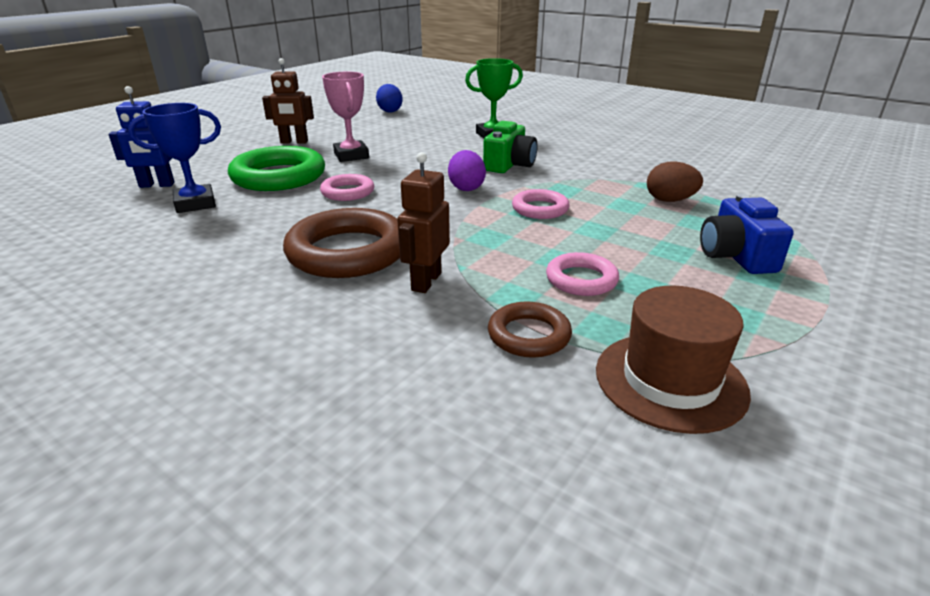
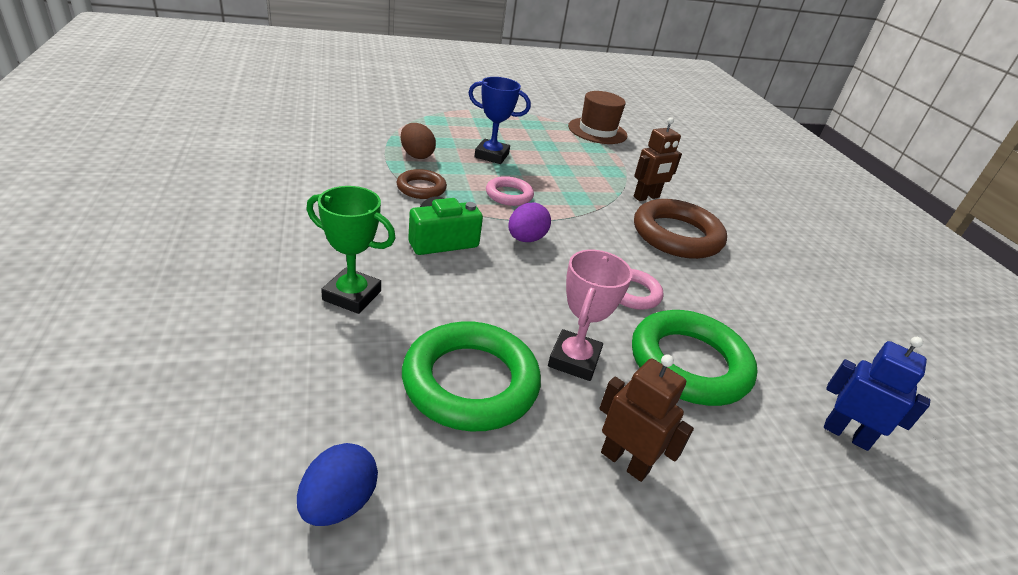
camera: 145 degrees left, 5 degrees up
blue trophy [128,103,221,213] -> blue trophy moved to [468,77,531,164]
brown ring [488,301,572,358] -> brown ring moved to [397,169,447,199]
pink ring [546,252,619,296] -> none
blue camera [700,194,794,274] -> none
none -> green ring [402,321,541,431]

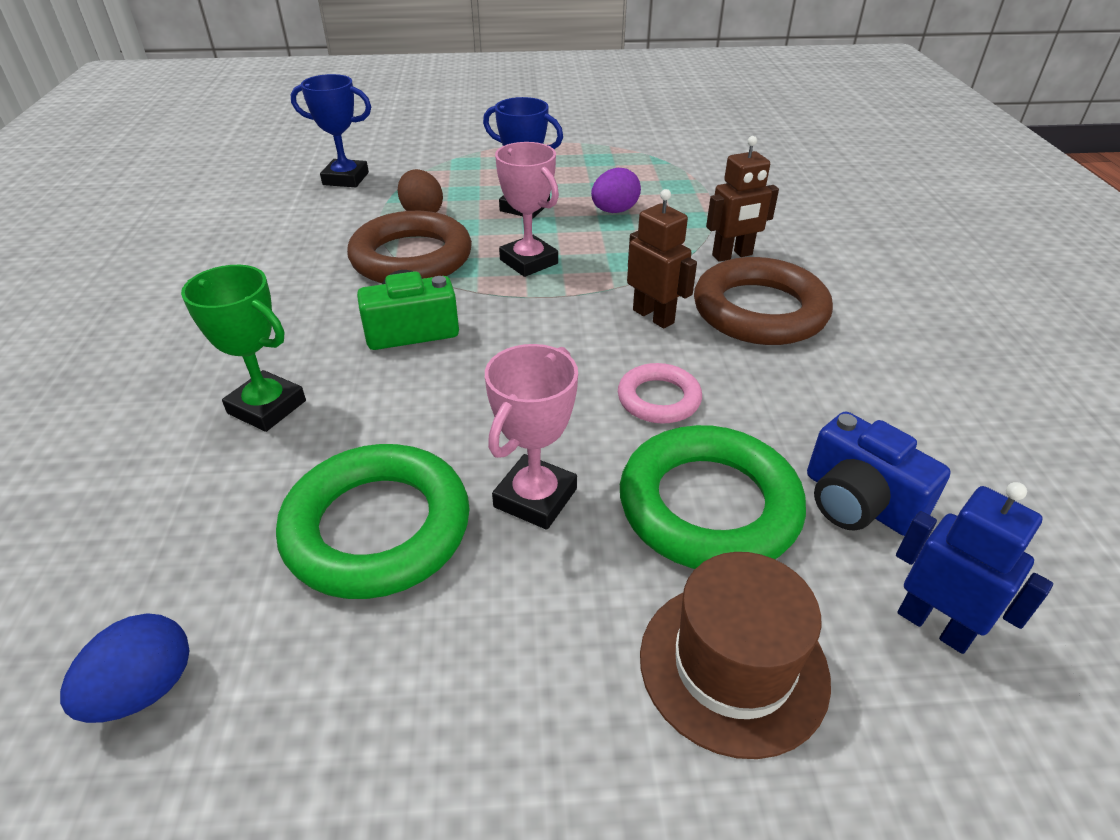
camera: 15 degrees right, 5 degrees up
brown ring [397,169,447,199] -> brown ring [347,211,472,283], size x1.85
pink ring [486,176,534,206] -> pink trophy [495,142,559,277]
purple egg [508,203,551,242] -> purple egg moved to [591,168,641,213]
brown hat [568,91,627,144] -> brown hat moved to [640,552,831,759]
brown robot [599,354,694,482] -> brown robot moved to [627,189,697,329]
none -> blue trophy [290,74,371,187]
none -> blue camera [807,412,951,536]

